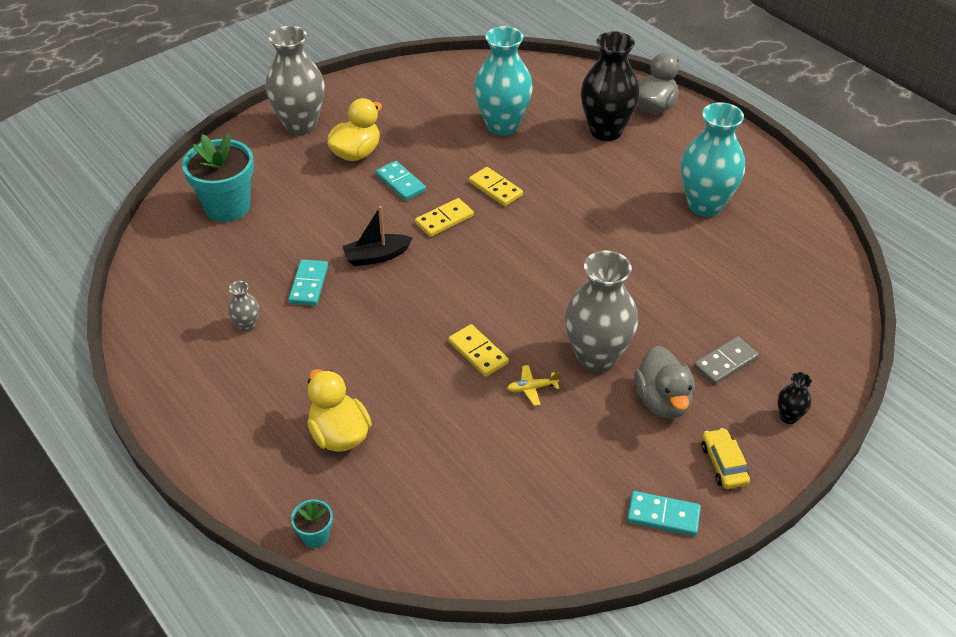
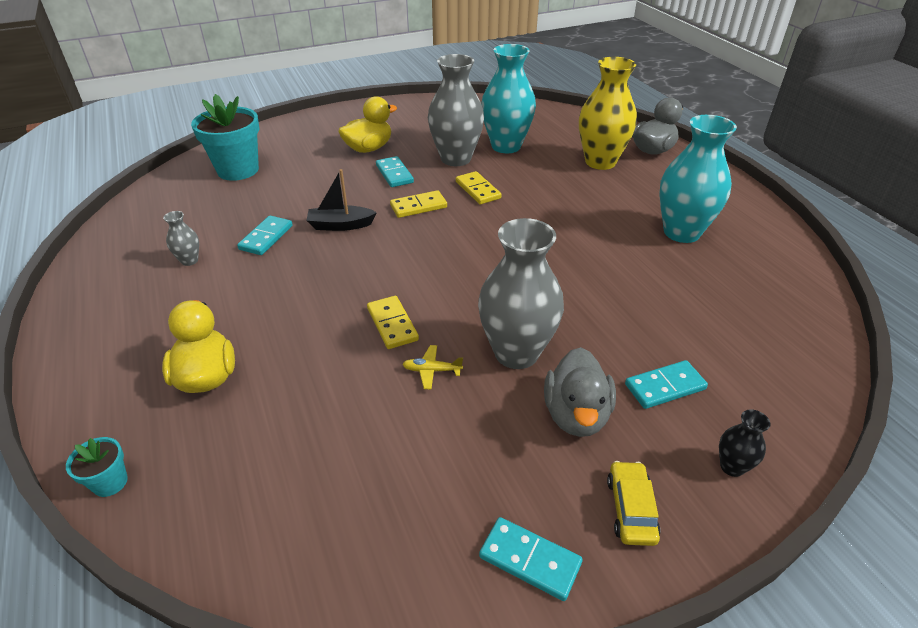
camera: 15 degrees right, 5 degrees down
grey vase [266,26,325,135] -> grey vase moved to [428,54,484,166]
black vase [581,31,640,141] -> yellow vase [579,57,637,170]
grey domino [694,336,759,385] -> turquoise domino [625,360,708,409]

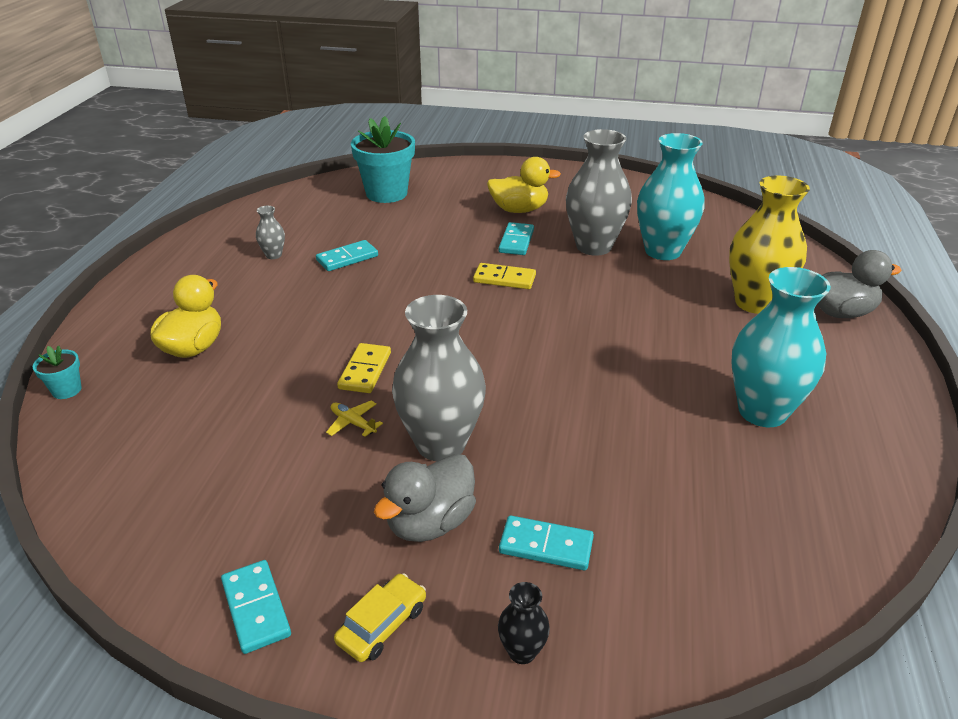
camera: 35 degrees right, 5 degrees down
black boat [306,169,377,231] -> none
yellow domino [456,171,501,204] -> none

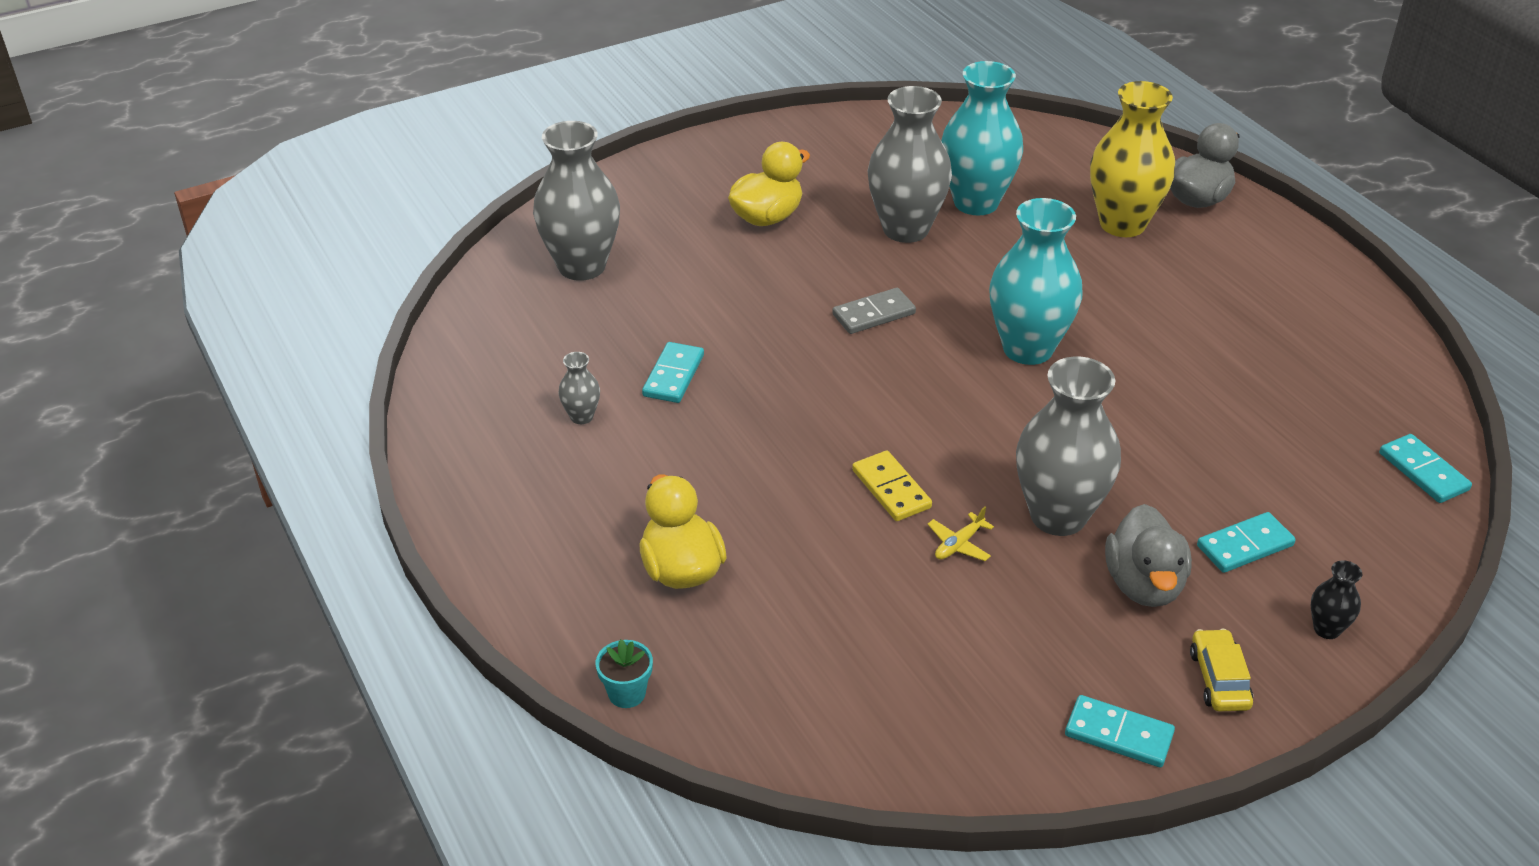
camera: 40 degrees left, 5 degrees up
yellow plane [326,401,383,437] -> yellow plane turned 45 degrees counterclockwise [928,507,994,561]
turquoise flower pot [351,116,415,203] -> grey vase [533,121,620,281]
yellow domino [473,263,536,289] -> grey domino [832,288,916,334]
turquoise domino [499,222,534,255] -> turquoise domino moved to [1379,434,1472,503]
turquoise vase [731,267,831,427] -> turquoise vase moved to [989,198,1083,365]

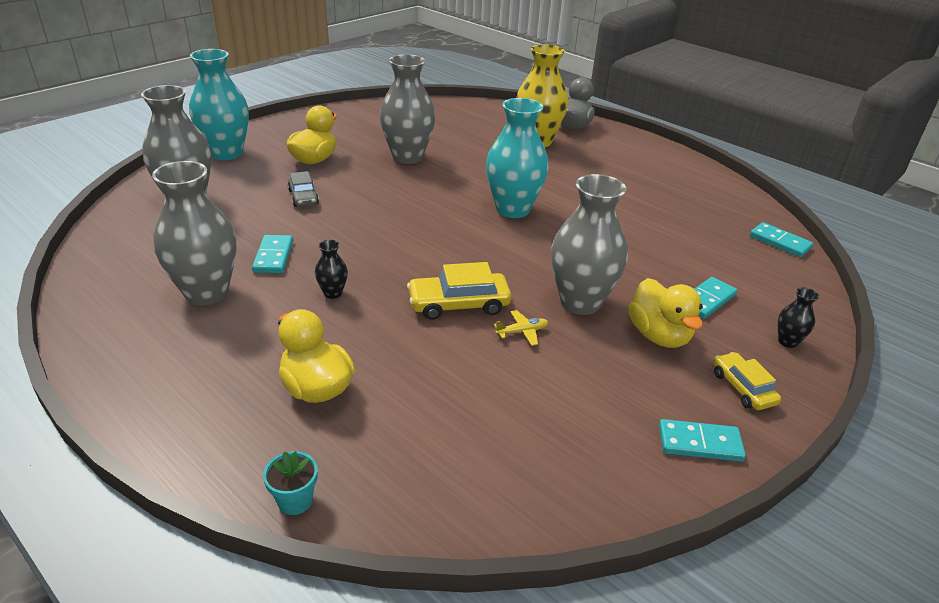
camera: 20 degrees left, 5 degrees down
grey vase [559,352,600,424] -> grey vase [152,161,236,306], size x2.29
grey domino [832,288,916,334] -> none
yellow domino [852,451,932,521] -> yellow car [407,262,511,320]
yellow plane [928,507,994,561] -> yellow plane turned 135 degrees counterclockwise [494,310,548,346]
turquoise vase [941,61,1023,215] -> turquoise vase moved to [189,49,249,160]
grey duck [1105,504,1192,607] -> yellow duck [628,278,703,348]
none -> grey car [288,171,319,207]
none -> black vase [315,240,348,299]

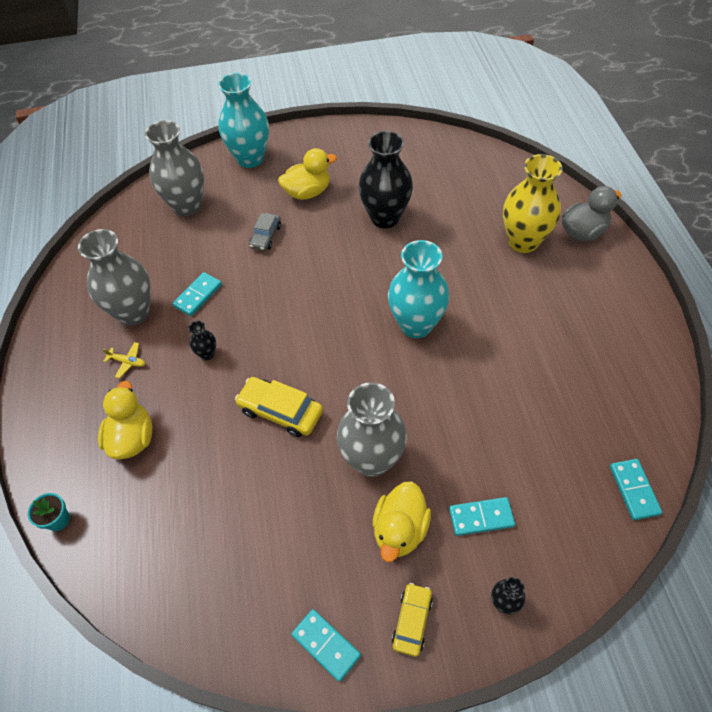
camera: 40 degrees right, 20 degrees up
grey vase [380,54,435,164] -> black vase [358,131,413,228]
yellow plane [494,310,548,346] -> yellow plane moved to [102,342,145,378]

